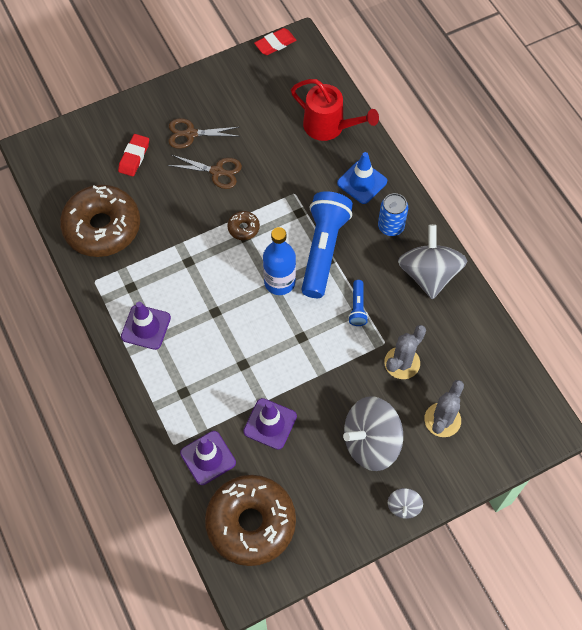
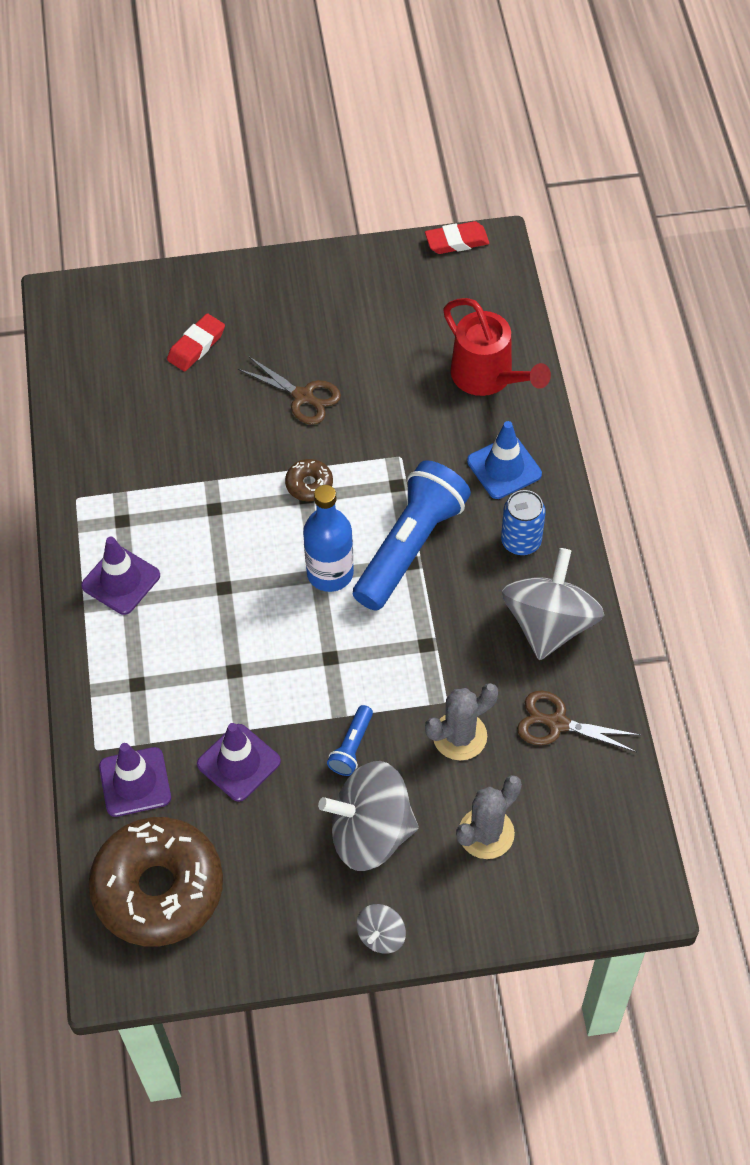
camera: 20 degrees right, 5 degrees down
brown donut [60,185,140,257] -> none
brown scissors [168,118,240,149] -> brown scissors moved to [517,691,640,752]
blue flashlight [348,280,368,326] -> blue flashlight moved to [327,705,373,776]

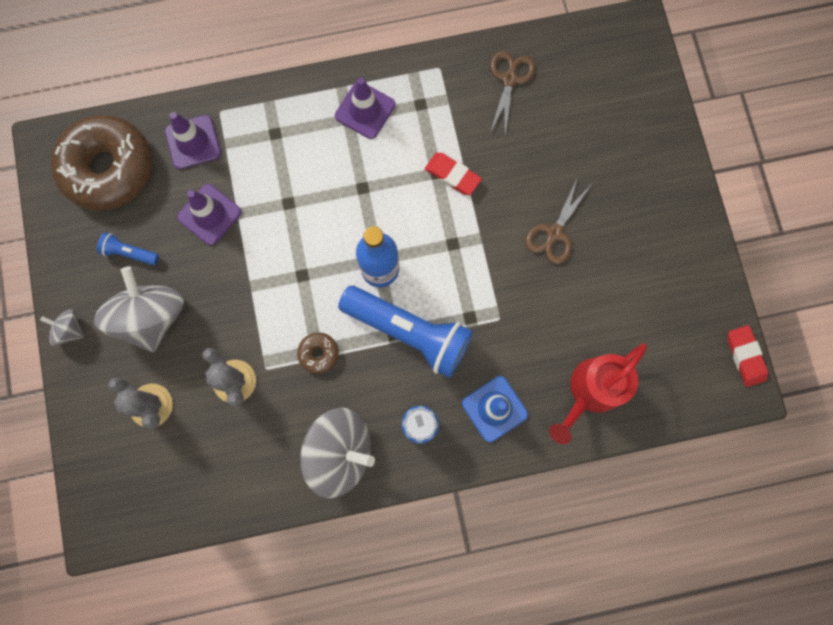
camera: 85 degrees right, 20 degrees up
red eraser [167,313,225,371] -> red eraser moved to [425,153,482,195]
brown donut [285,459,333,501] -> brown donut moved to [297,332,339,374]
blue flashlight [327,705,373,776] -> blue flashlight moved to [97,232,159,266]
brown scissors [517,691,640,752] -> brown scissors moved to [491,51,535,135]

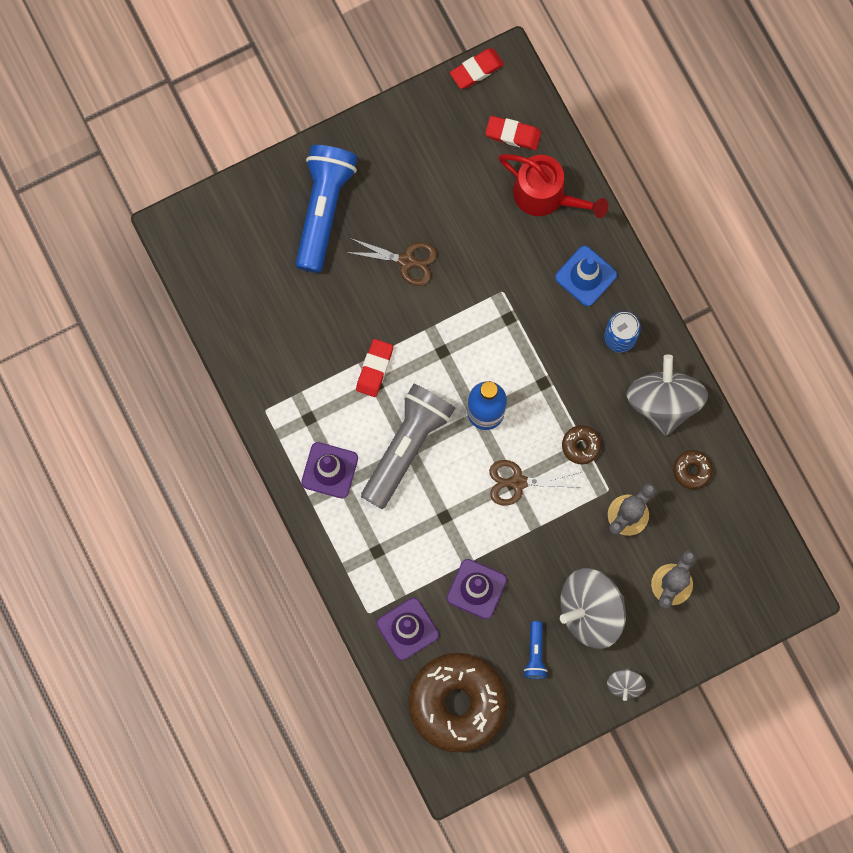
camera: 105 degrees left, 0 degrees up
blue flashlight [338,286,473,378] -> blue flashlight moved to [296,145,358,273]
brown scissors [491,51,535,135] -> brown scissors moved to [489,460,581,506]
none -> grey flashlight [361,384,455,509]
none -> red eraser [485,116,541,150]
none -> brown donut [673,450,713,489]

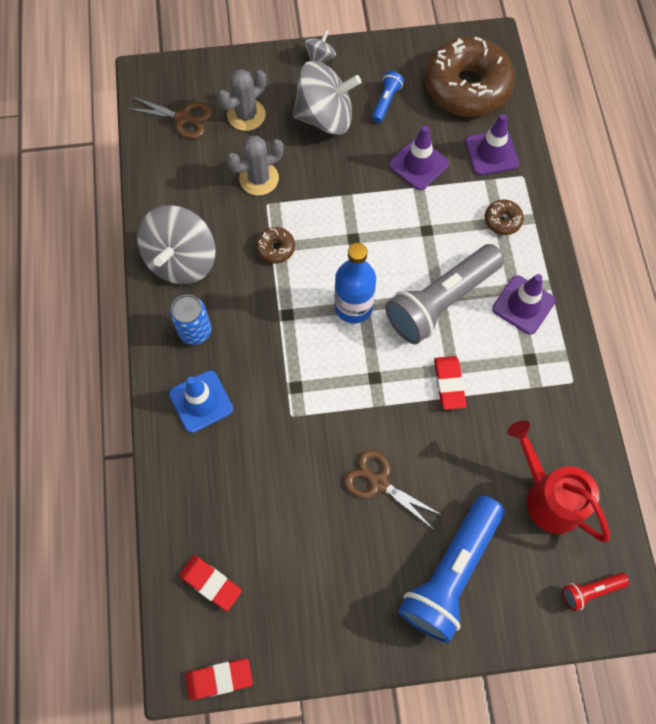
camera: 160 degrees left, 10 degrees down
red eraser [356,339,393,397] -> red eraser turned 45 degrees counterclockwise [434,356,467,410]
brown scissors [489,460,581,506] -> brown scissors moved to [126,96,212,139]
red watering can [499,154,608,218] -> red watering can moved to [507,420,610,542]
brown donut [673,450,713,489] -> brown donut moved to [485,199,524,235]
none -> red flashlight [563,573,629,611]

